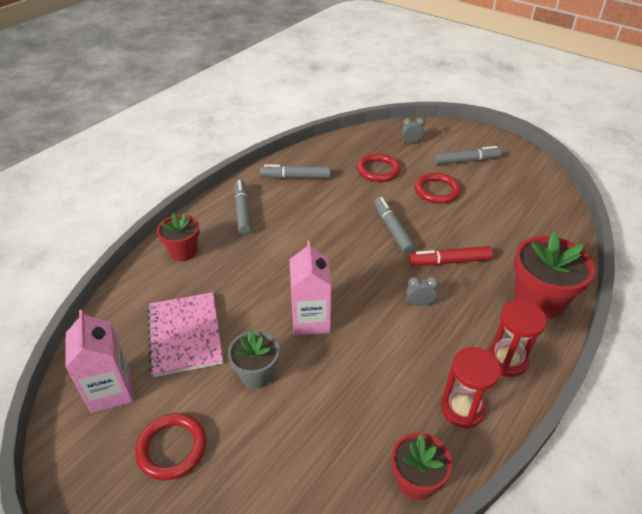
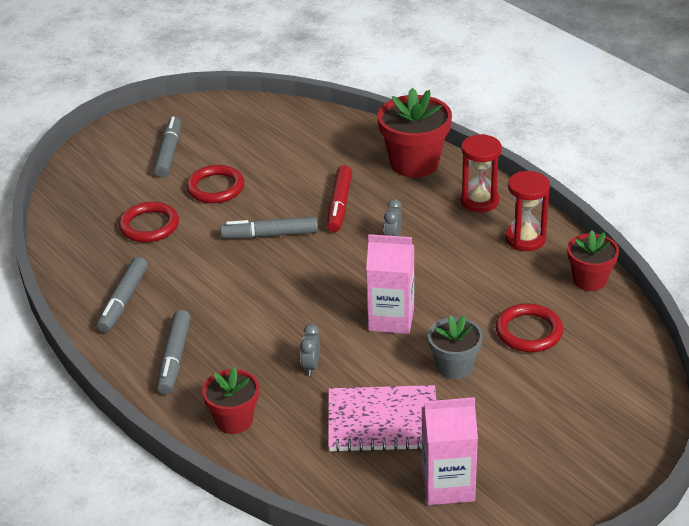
camera: 75 degrees left, 5 degrees down
red ring [135,413,207,480] -> red ring moved to [495,303,563,352]
grey marker [234,180,252,235] -> grey marker turned 90 degrees counterclockwise [157,310,191,394]
grey clock [402,117,425,143] -> grey clock moved to [300,324,320,376]

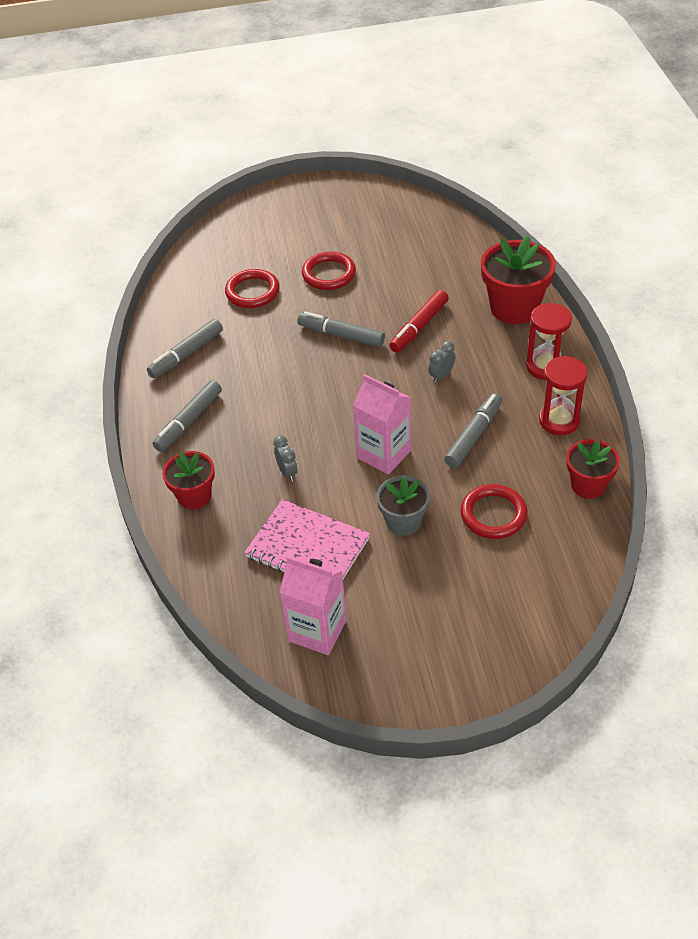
camera: 30 degrees right, 10 degrees up
grey marker [154,116,181,177] -> grey marker moved to [444,393,502,468]
grey clock [300,324,320,376] -> grey clock turned 120 degrees clockwise [273,436,298,481]

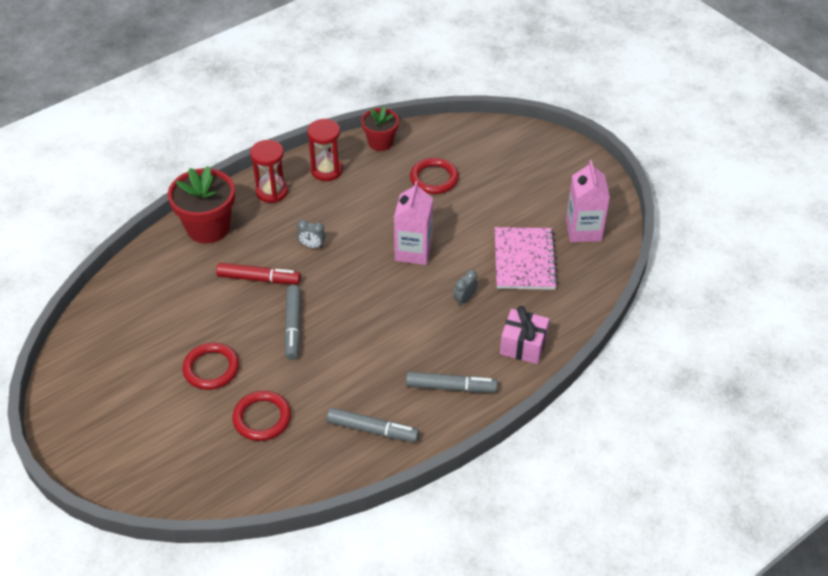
camera: 120 degrees left, 0 degrees up
red flower pot [162,451,215,510] -> pink gift [500,306,549,364]
grey flower pot [376,475,430,536] -> none
grey marker [444,393,502,468] -> none

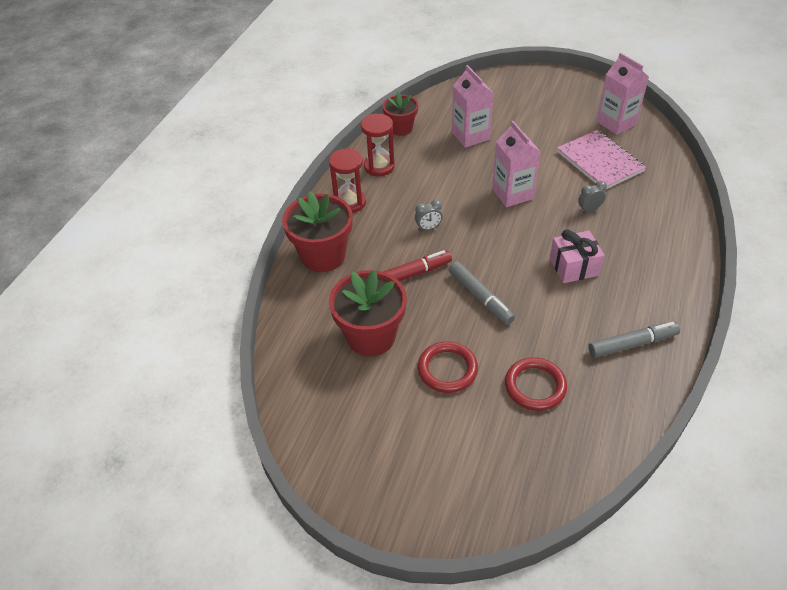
camera: 30 degrees left, 0 degrees up
grey marker [406,372,498,393] -> none
red ring [410,158,459,194] -> pink carton [452,65,494,148]
grey clock [453,270,478,306] -> grey clock turned 60 degrees clockwise [578,181,607,213]
pink gift [500,306,549,364] -> pink gift moved to [550,229,605,283]
none -> red flower pot [329,270,407,356]

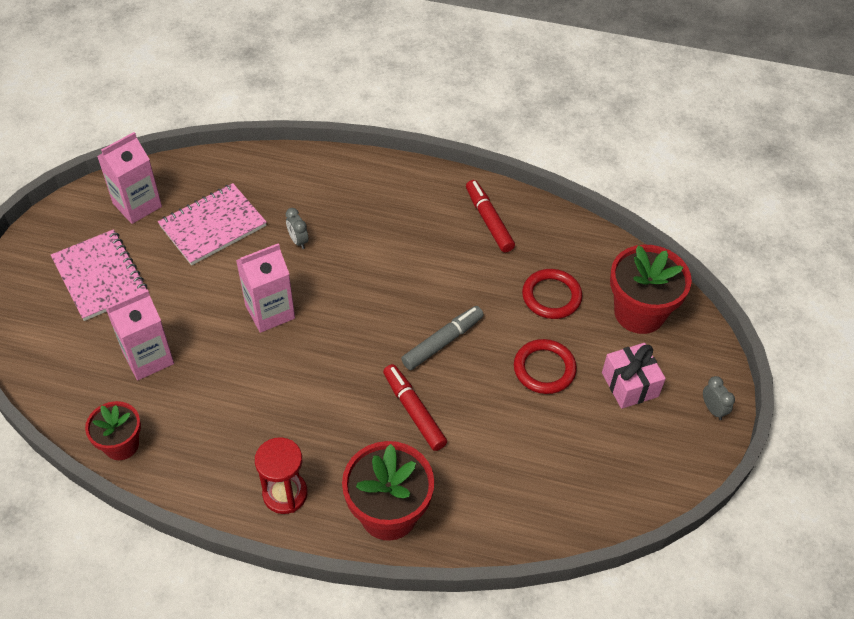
camera: 100 degrees left, 5 degrees up
red flower pot [329,270,407,356] -> red flower pot moved to [610,244,692,334]
red hourglass [361,114,395,176] -> none
grey clock [415,200,443,231] -> grey clock moved to [703,376,735,420]
pink gift [550,229,605,283] -> pink gift moved to [602,343,666,409]
grey marker [588,322,680,358] -> red marker [466,180,515,253]
none -> pink notebook [51,229,147,321]

